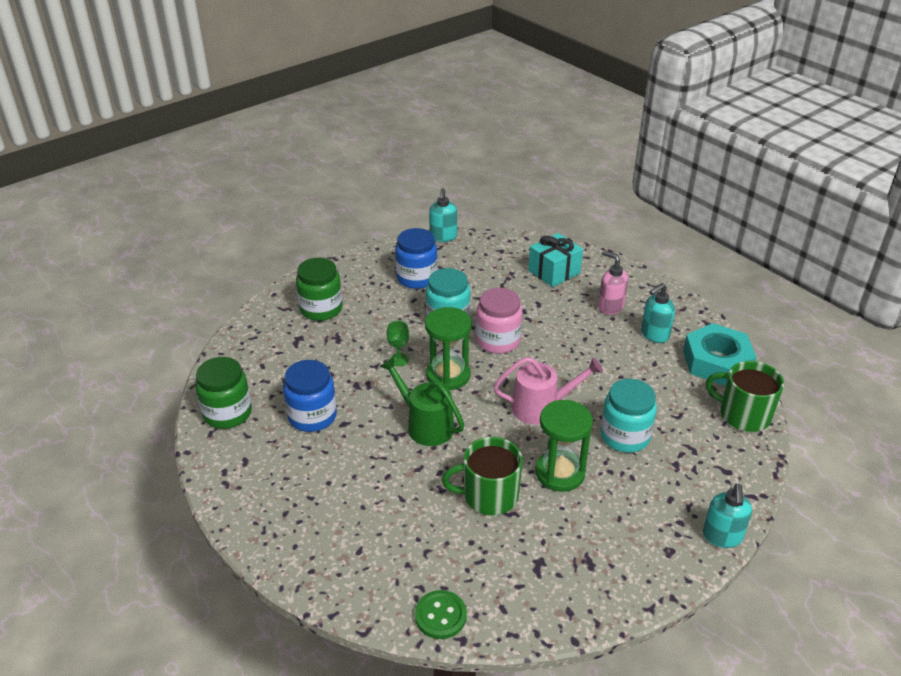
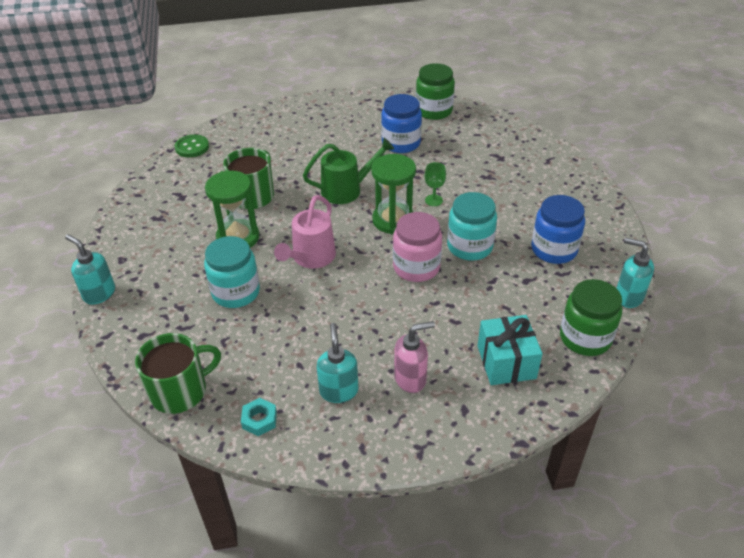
camera: 120 degrees right, 5 degrees up
green jar [296,258,342,321] -> green jar moved to [560,279,622,356]
turquoise nut [683,323,756,386] -> turquoise nut [241,398,277,436], size x0.44

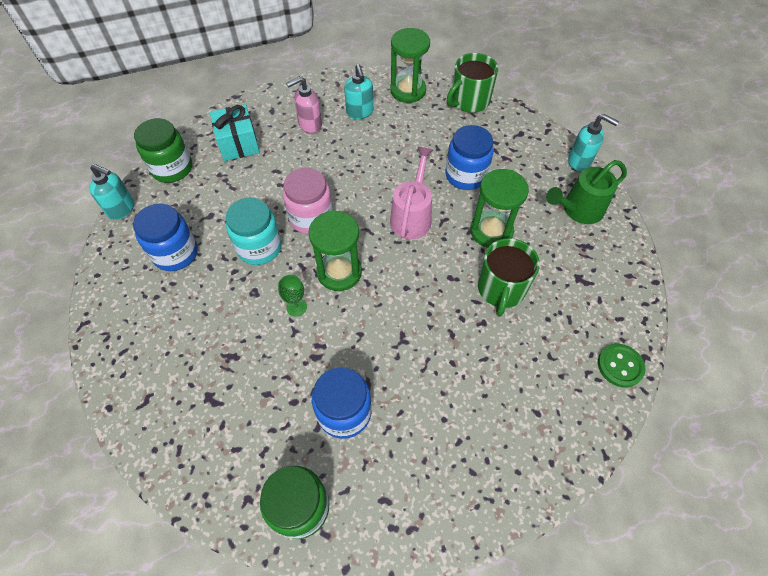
camera: 170 degrees right, 15 degrees up
turquoise jar [204,236,260,308] -> blue jar [445,125,494,190]
turquoise nut [241,398,277,436] -> green hourglass [390,28,430,103]
green watering can [303,138,394,204] -> green watering can moved to [546,160,627,224]

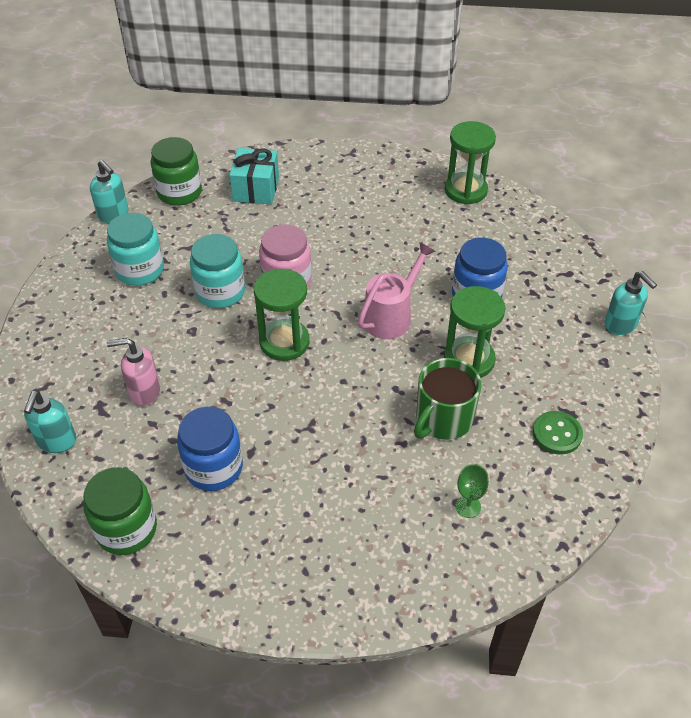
camera: 25 degrees right, 10 degrees down
blue jar [133,204,198,271] -> turquoise jar [107,213,164,286]
green goblet [278,275,307,317] -> green goblet moved to [455,464,489,518]
pink soap dispenser [286,76,322,134] -> pink soap dispenser moved to [107,338,160,406]
turquoise soap dispenser [344,64,373,119] -> turquoise soap dispenser moved to [24,390,76,453]
green mug [447,53,498,113] -> none
green watering can [546,160,627,224] -> none
green button [598,344,645,388] -> green button moved to [533,411,583,454]

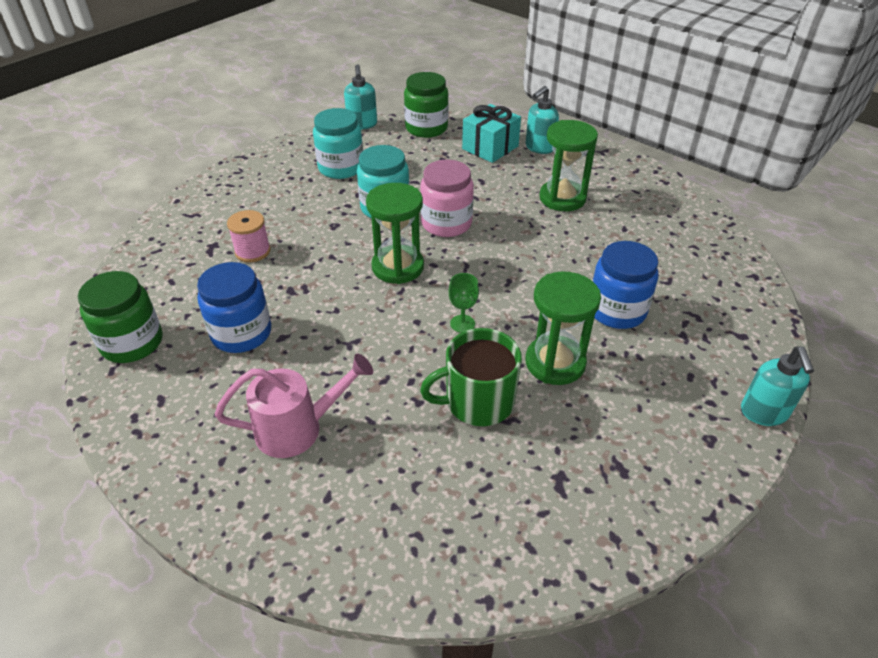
camera: 35 degrees right, 5 degrees down
turquoise soap dispenser [24,390,76,453] -> turquoise soap dispenser moved to [526,86,559,154]
pink soap dispenser [107,338,160,406] -> pink spool [227,210,271,262]
pink watering can [358,242,435,339] -> pink watering can moved to [215,353,373,458]
green hourglass [445,121,496,205] -> green hourglass moved to [540,120,598,211]
green goblet [455,464,489,518] -> green goblet moved to [449,273,479,333]
green button [533,411,583,454] -> none

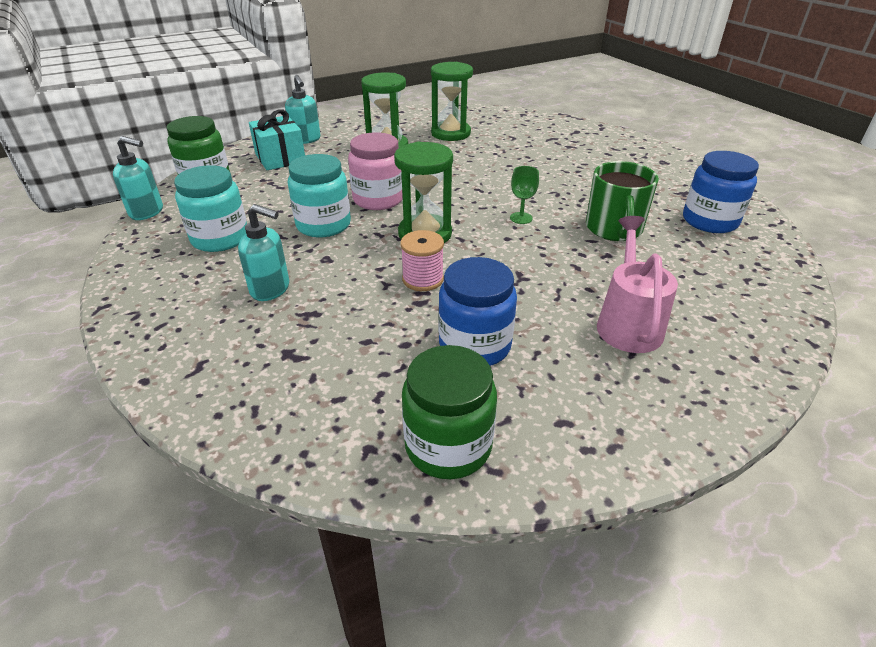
camera: 70 degrees left, 5 degrees down
pink spool [227,210,271,262] -> pink spool moved to [400,230,444,291]
green hourglass [525,271,601,385] -> green hourglass moved to [431,62,473,141]
blue jar [592,241,658,329] -> blue jar moved to [683,151,759,233]
turquoise soap dispenser [741,346,814,426] -> turquoise soap dispenser moved to [238,204,289,301]

